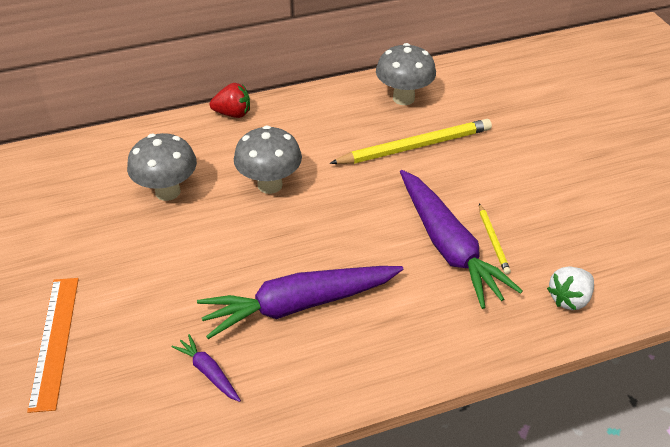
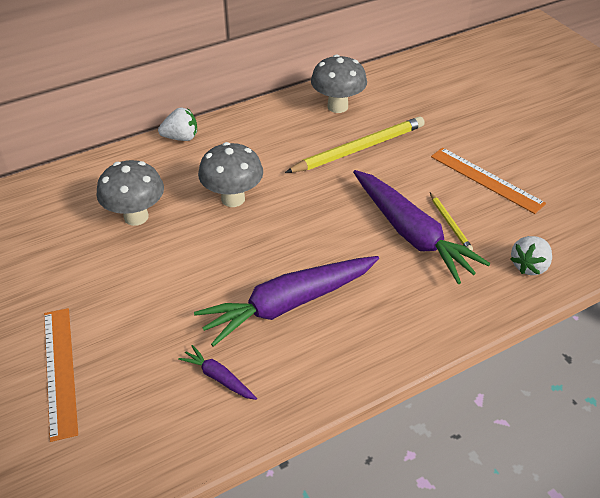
camera: 10 degrees left, 0 degrees up
red strawberry [210,83,250,118] -> white strawberry [158,107,197,141]
none -> orange ruler [431,147,546,214]

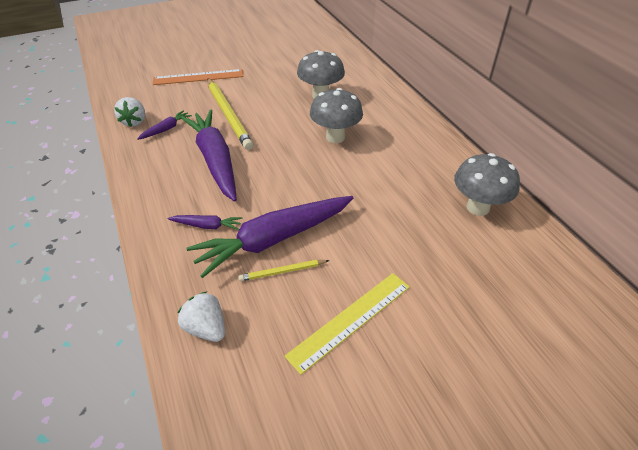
camera: 95 degrees right, 0 degrees up
white strawberry [158,107,197,141] -> white strawberry moved to [114,97,145,127]
yellow pencil [285,116,425,173] -> yellow pencil moved to [208,78,253,150]
orange ruler [431,147,546,214] -> yellow ruler [284,273,410,375]
none -> purple carrot [168,215,242,230]

